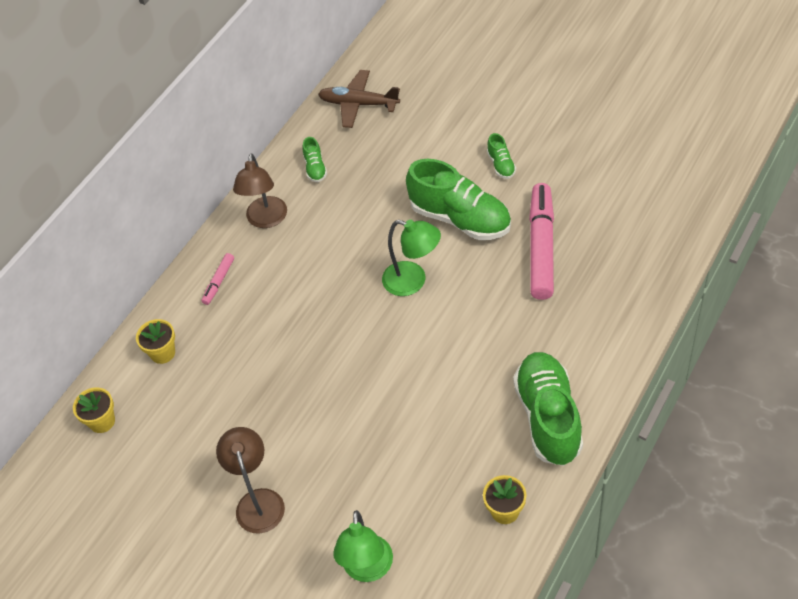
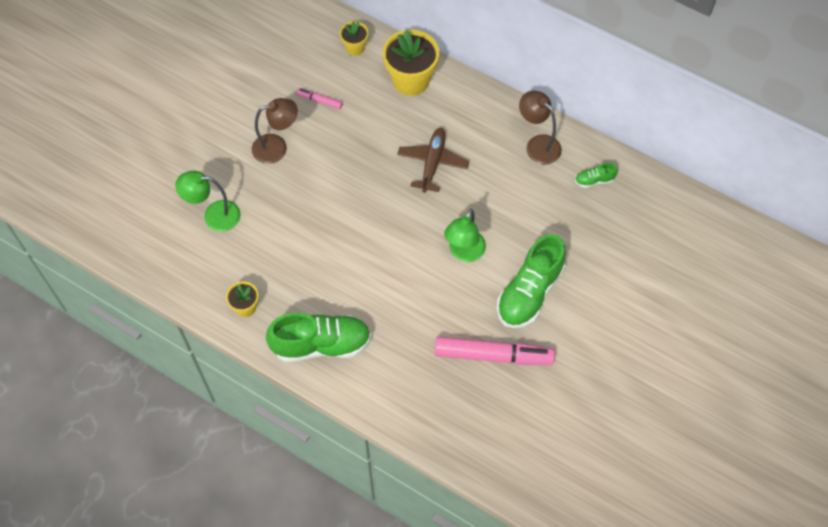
camera: 85 degrees right, 10 degrees up
yellow flower pot [136,319,175,364] -> yellow flower pot [383,30,439,96], size x1.91
pink marker [202,253,234,305] -> pink marker moved to [296,88,343,109]
brown lamp [233,153,287,228] -> brown lamp turned 45 degrees clockwise [519,90,562,165]
brown plane [318,70,400,128] -> brown plane moved to [397,128,469,193]
green shoe [487,133,516,179] -> none

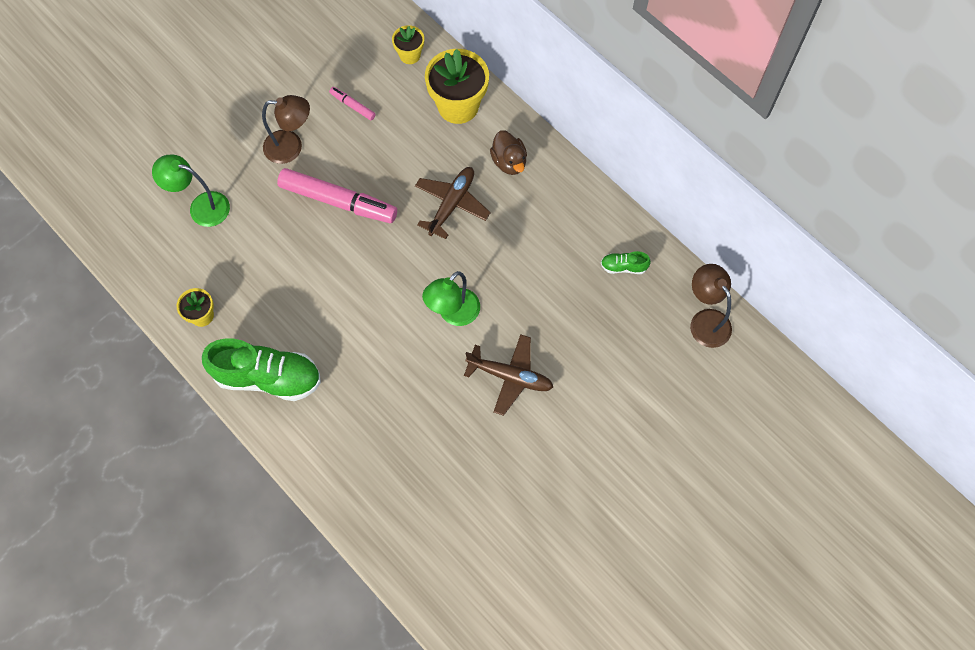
camera: 15 degrees right, 5 degrees up
pink marker [434,337,555,365] -> pink marker moved to [277,168,397,223]
green shoe [497,234,566,328] -> brown plane [464,334,553,416]
brown lamp [519,90,562,165] -> brown lamp moved to [690,264,732,348]
none -> brown duck [490,130,527,175]

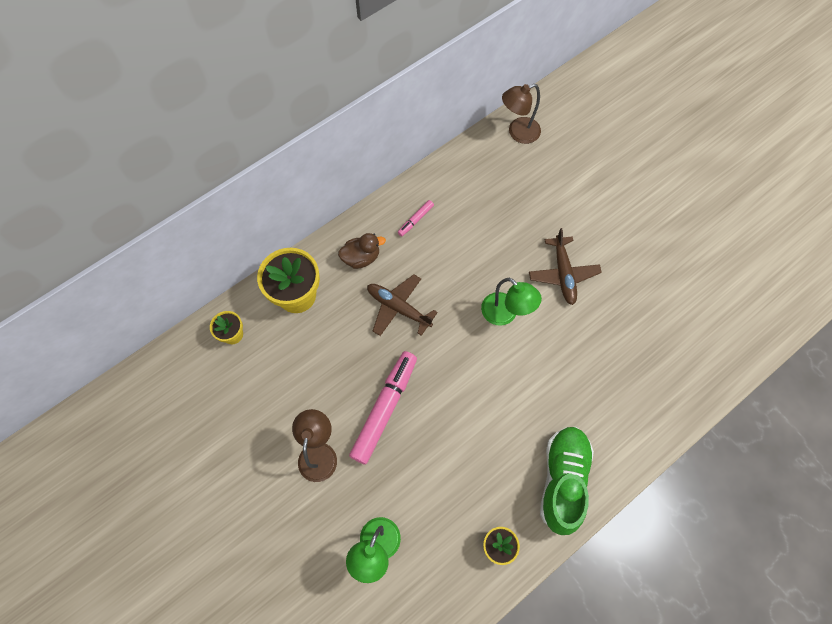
camera: 85 degrees left, 0 degrees up
pink marker [329,87,376,121] -> pink marker moved to [398,200,434,236]
brown plane [464,334,553,416] -> brown plane turned 150 degrees clockwise [529,228,602,305]
green shoe [601,251,651,274] -> none

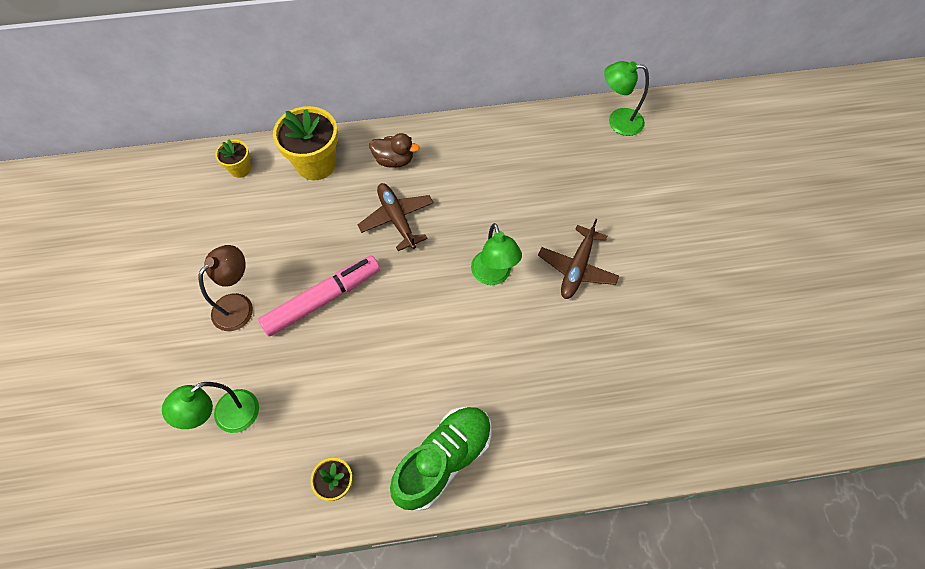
camera: 30 degrees right, 5 degrees down
pink marker [398,200,434,236] -> none
brown lamp [502,84,541,144] -> green lamp [604,61,649,136]

